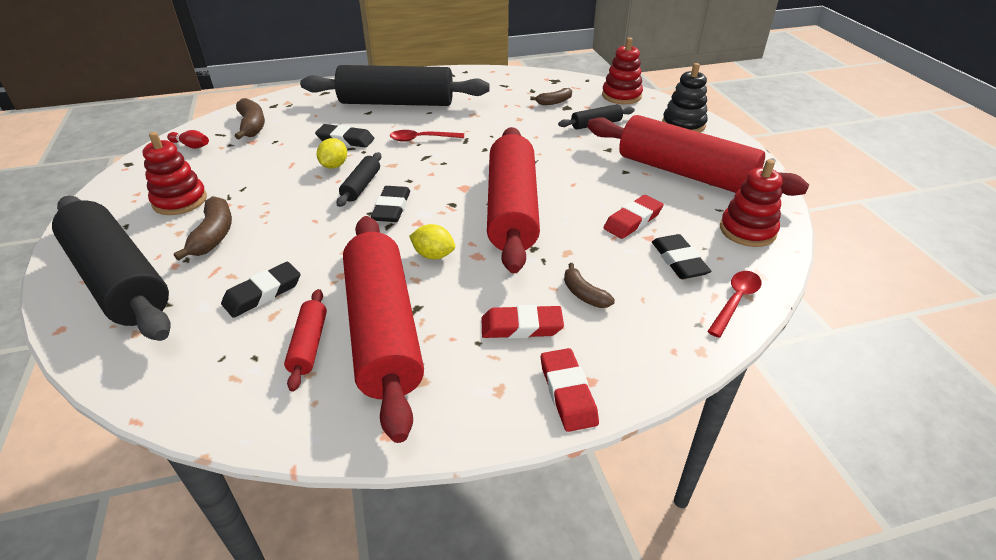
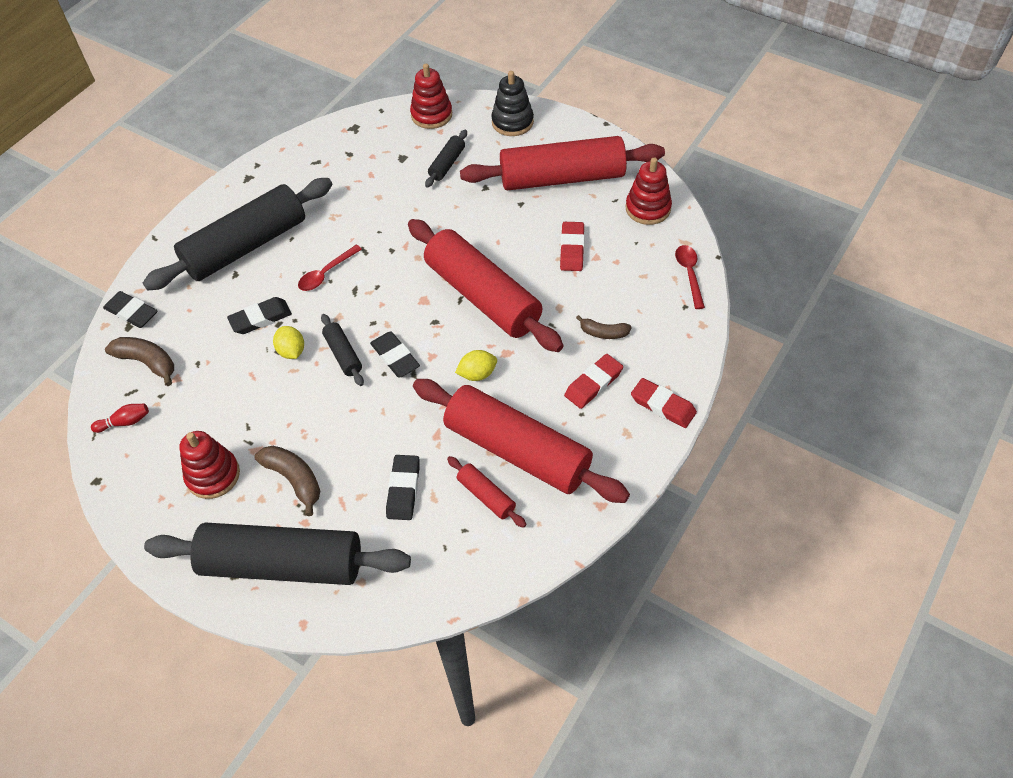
camera: 40 degrees left, 15 degrees up
brown banana [530,88,572,105] -> none
black eraser [652,234,711,279] -> black eraser moved to [103,291,158,328]

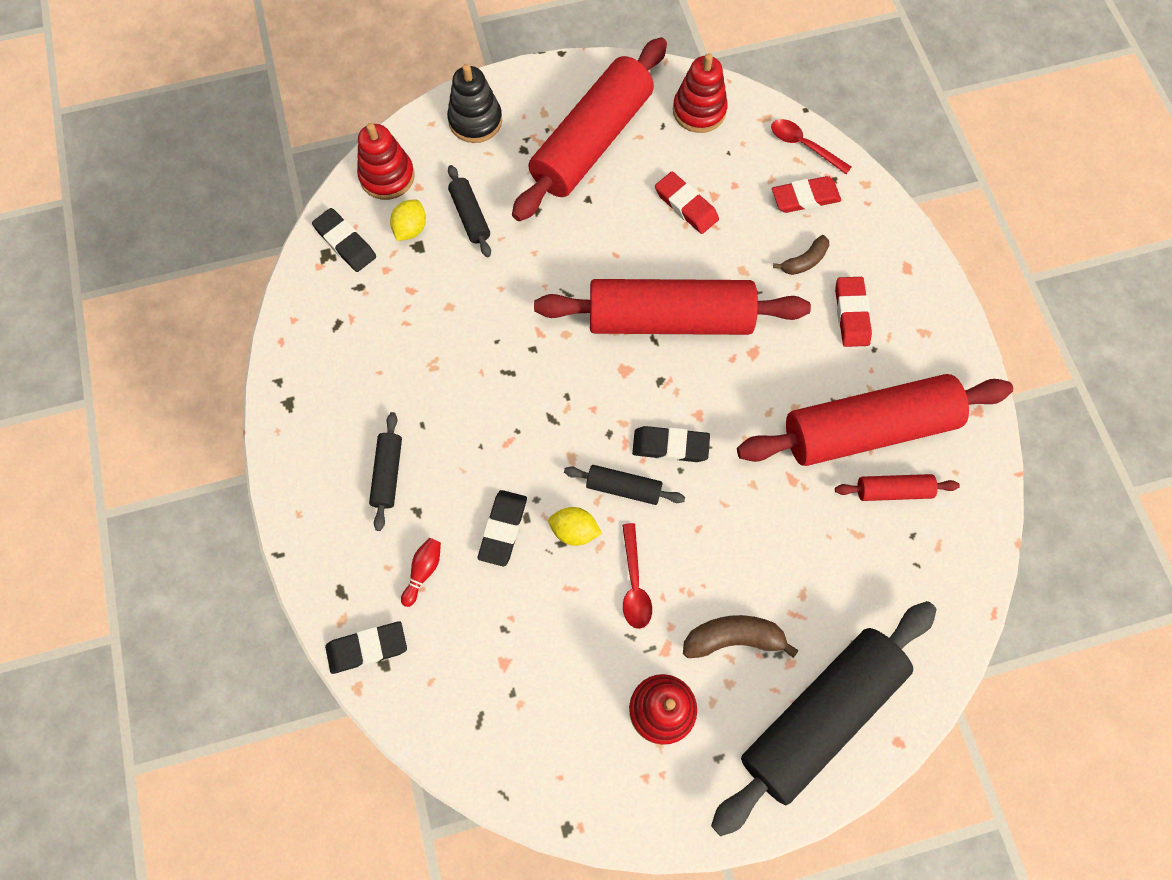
camera: 50 degrees left, 15 degrees up
red bowling pin [91,404,149,433] -> red bowling pin moved to [401,538,441,607]
brown banana [105,337,174,386] -> none
black rolling pin [143,178,332,290] -> black rolling pin [369,412,402,531], size x0.43
red spoon [298,245,362,291] -> red spoon moved to [622,523,652,629]
black eraser [386,455,420,520] -> black eraser moved to [312,208,376,272]
yellow lemon [455,350,497,381] -> yellow lemon moved to [390,199,426,241]
red eraser [631,378,697,428] -> red eraser moved to [772,176,841,213]

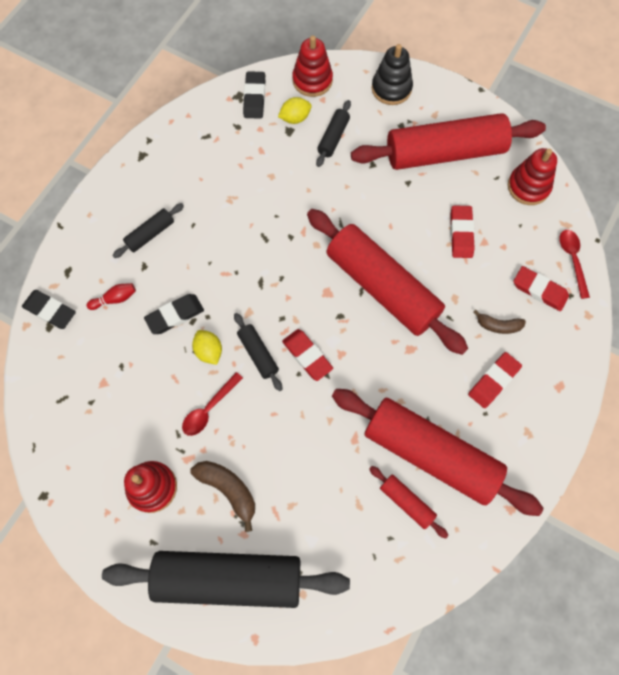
camera: 45 degrees right, 0 degrees up
black eraser [632,426,710,462] -> red eraser [282,329,333,381]

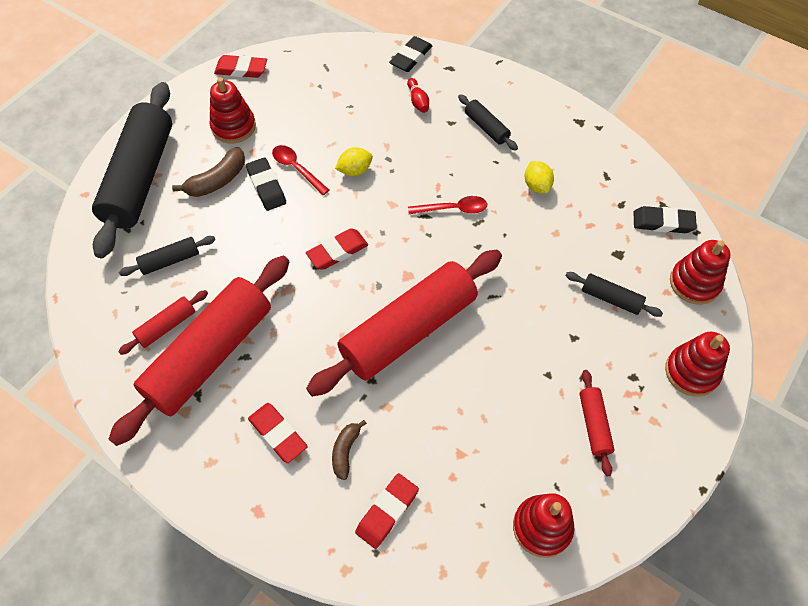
camera: 95 degrees right, 10 degrees down
black eraser [144,294,204,334] -> black eraser moved to [246,157,286,211]
black rolling pin [234,313,283,391] -> black rolling pin moved to [119,236,215,276]
yellow lemon [278,97,312,124] -> yellow lemon moved to [525,161,554,194]
red rolling pin [351,113,546,170] -> red rolling pin [579,370,615,476], size x0.43
black stacking toy [372,44,413,105] -> red stacking toy [665,332,730,397]
red eraser [450,206,475,258] -> red eraser moved to [214,55,267,78]
red spoon [559,230,590,299] -> red spoon moved to [408,196,487,214]

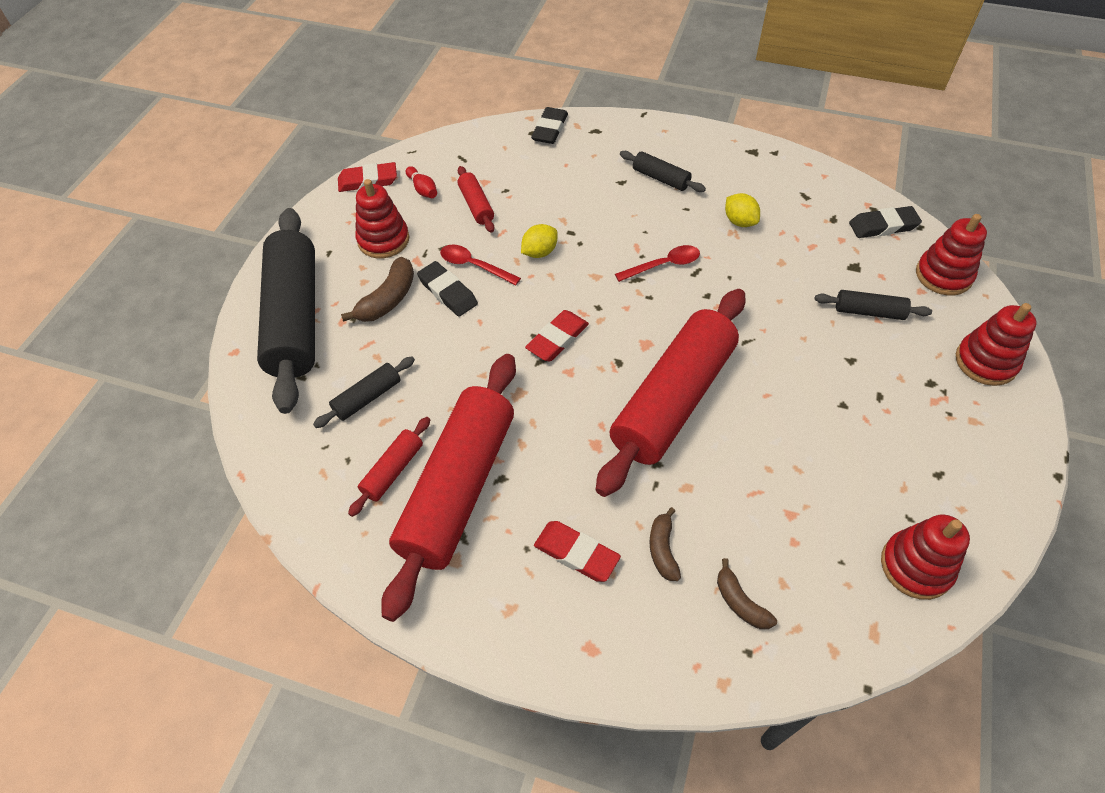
camera: 15 degrees left, 5 degrees down
red eraser [355,473,419,549] -> brown banana [717,558,777,629]
red bowling pin [407,78,429,113] -> red bowling pin moved to [406,166,437,198]
red rolling pin [579,370,615,476] -> red rolling pin moved to [457,166,495,233]

